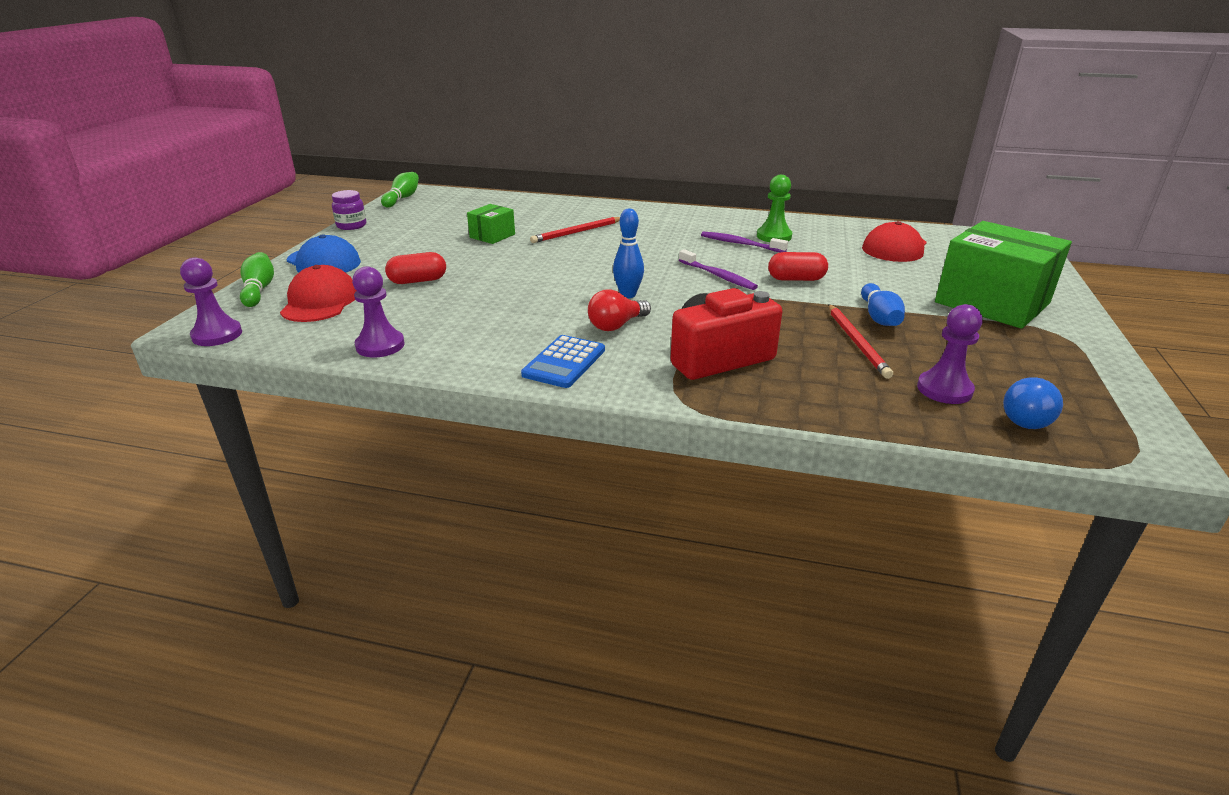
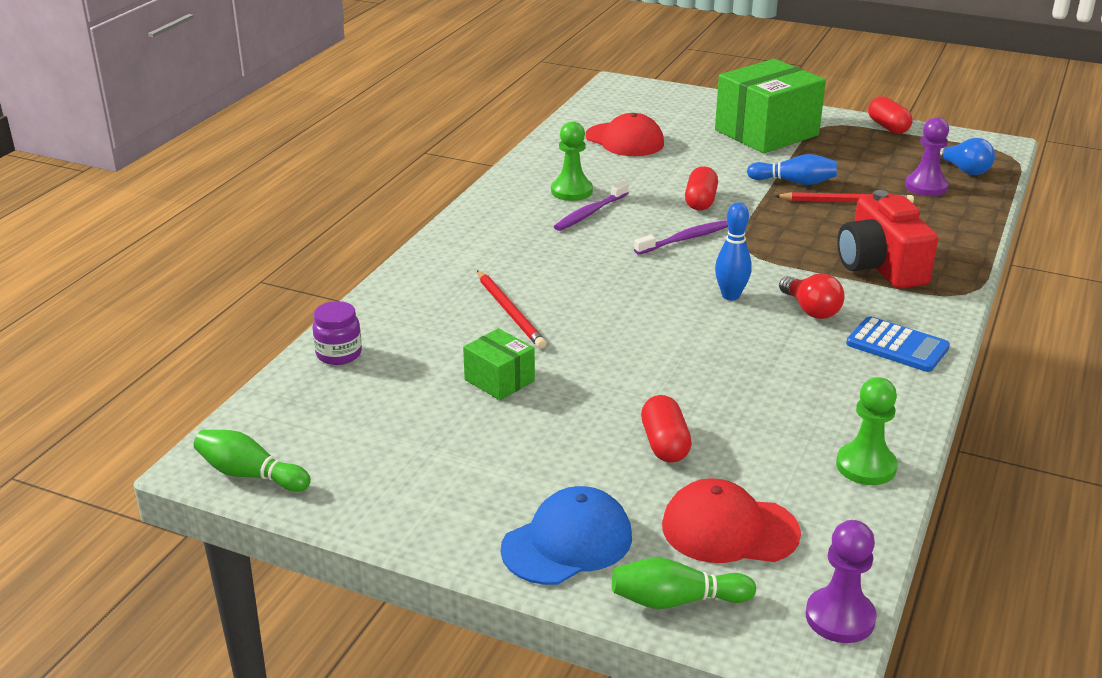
camera: 80 degrees left, 0 degrees up
purple jar [332,190,366,230] -> purple jar moved to [313,301,362,365]
purple pawn [352,266,405,357] -> green pawn [836,377,898,485]
none -> red capsule [868,96,913,134]

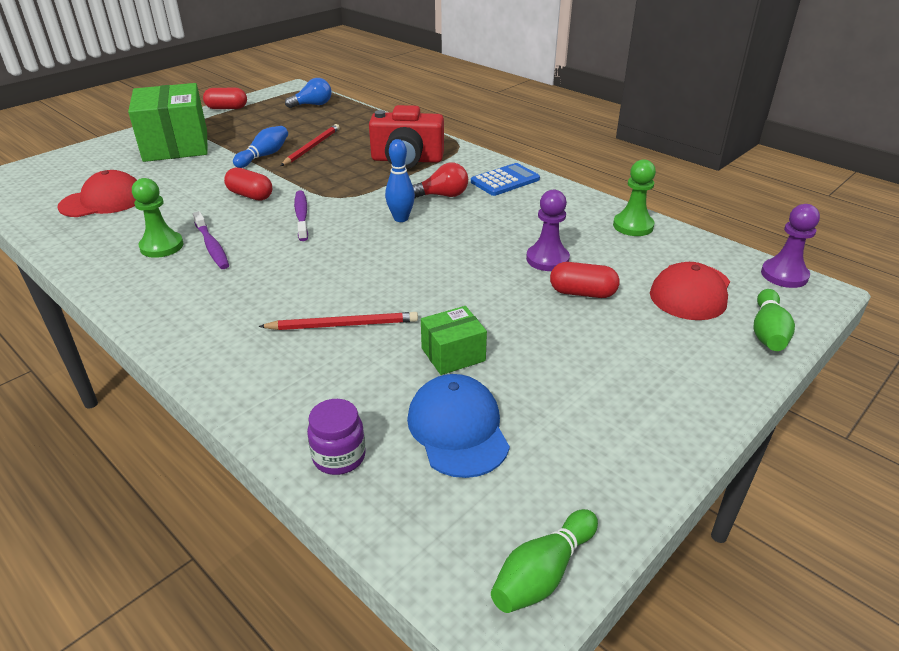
camera: 70 degrees left, 5 degrees up
blue cap [501,486,632,585] -> blue cap moved to [407,374,510,478]
purple pawn [905,117,949,196] -> purple pawn moved to [526,190,570,271]

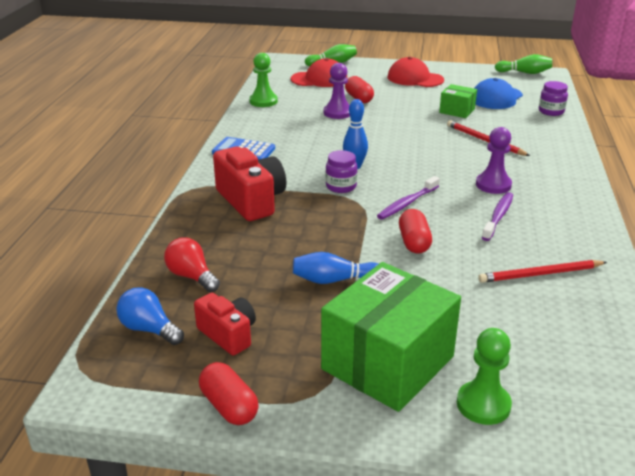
camera: 125 degrees left, 5 degrees down
red cap [57,170,137,217] -> red cap moved to [388,57,444,87]
green pawn [132,178,183,258] -> green pawn moved to [457,328,512,425]
red pencil [281,124,340,166] -> red pencil moved to [478,260,607,283]
red light bulb [413,162,468,199] -> red light bulb moved to [164,237,220,292]
purple pawn [761,204,820,288] -> purple pawn moved to [476,127,512,194]
none -> red camera [194,293,256,355]
none -> purple jar [325,150,358,193]

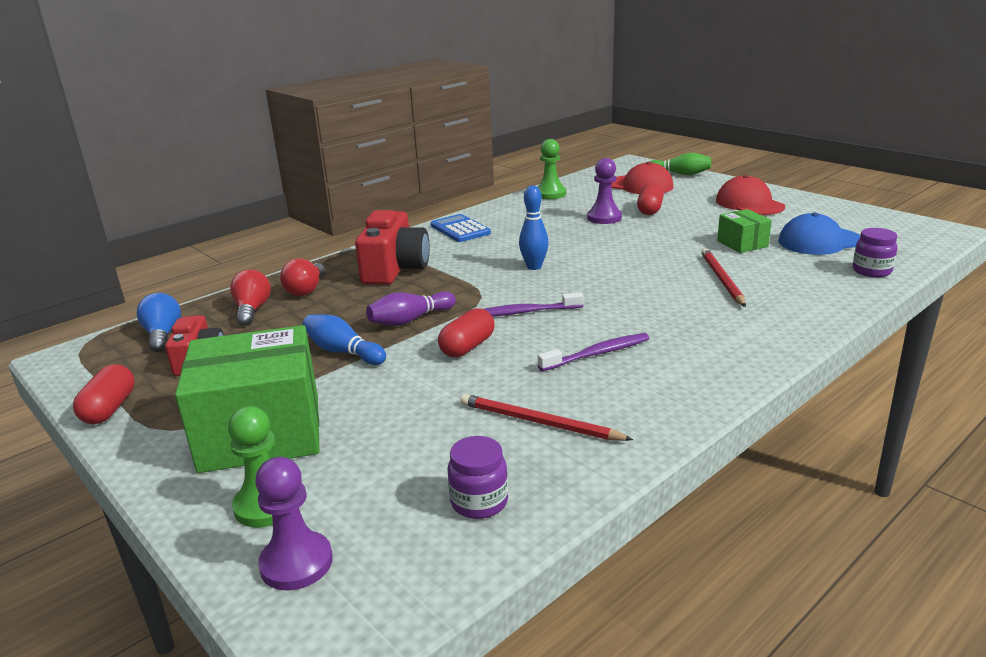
camera: 40 degrees right, 5 degrees down
purple jar [325,150,358,193] -> purple jar moved to [448,436,508,519]
purple pawn [476,127,512,194] -> purple pawn moved to [255,457,333,590]
green bowling pin [495,54,552,74] -> none
none -> red light bulb [280,258,325,296]
none -> purple bowling pin [366,291,456,326]

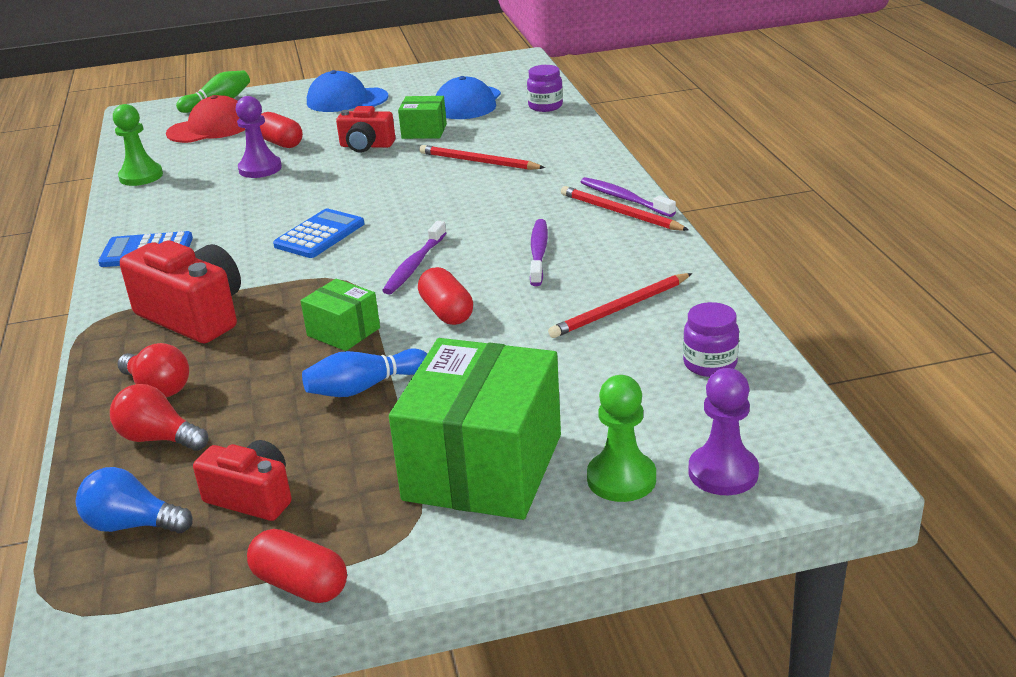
camera: 60 degrees left, 5 degrees up
purple bowling pin [366,291,456,326] -> green box [301,279,380,351]
blue bowling pin [519,186,549,270] -> blue calculator [273,209,364,258]
red cap [716,175,785,215] -> blue cap [307,70,388,112]
none -> red camera [336,106,395,153]
none -> red pencil [561,186,689,231]
none -> purple toothbrush [581,177,676,217]

